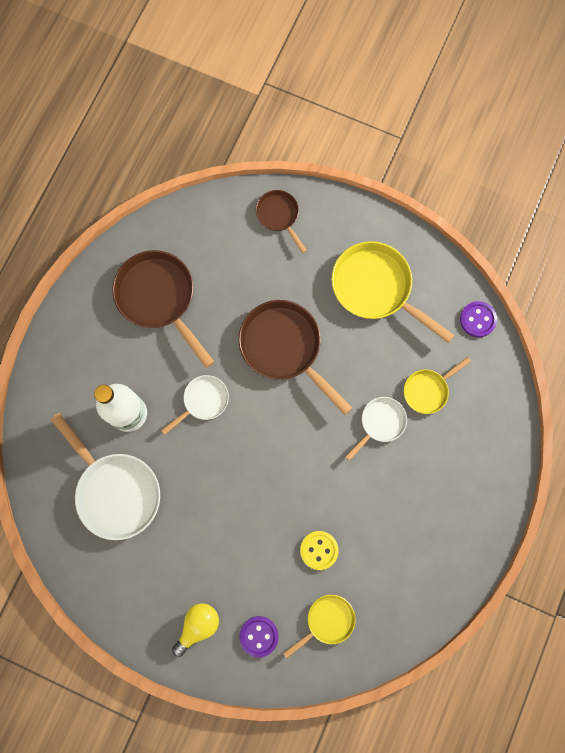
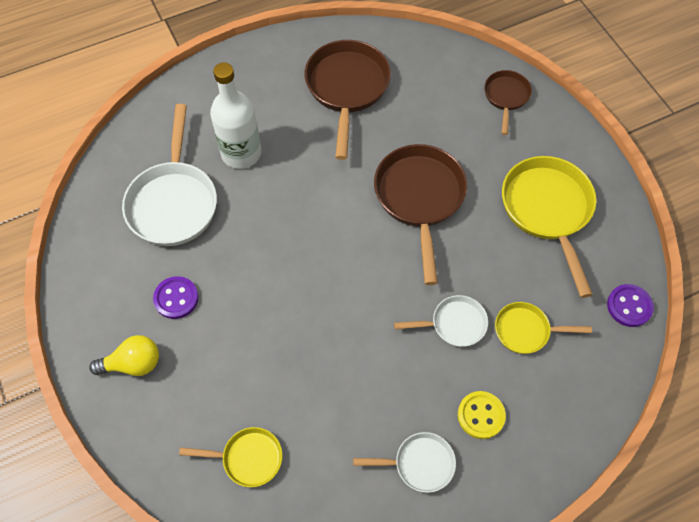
camera: 40 degrees right, 15 degrees down
white pan [161,375,229,435] -> white pan moved to [353,432,456,493]
purple button [239,616,278,658] -> purple button moved to [153,276,198,319]
yellow button [300,531,339,570] -> yellow button moved to [458,391,506,439]

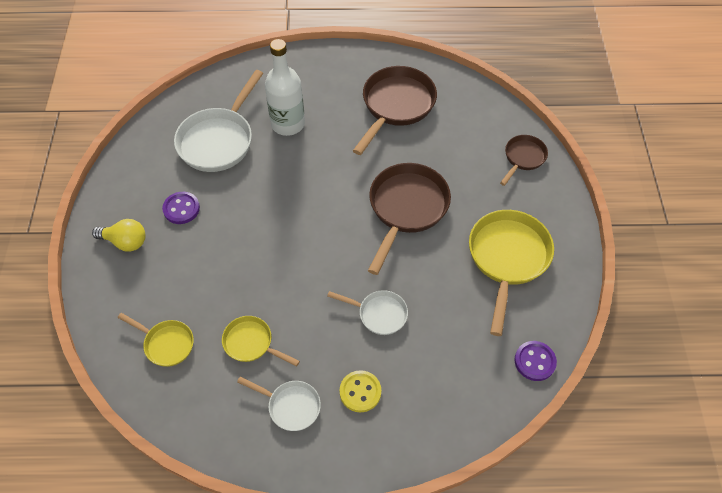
camera: 25 degrees right, 5 degrees down
yellow pan [495,302,592,354] -> yellow pan moved to [222,316,300,366]

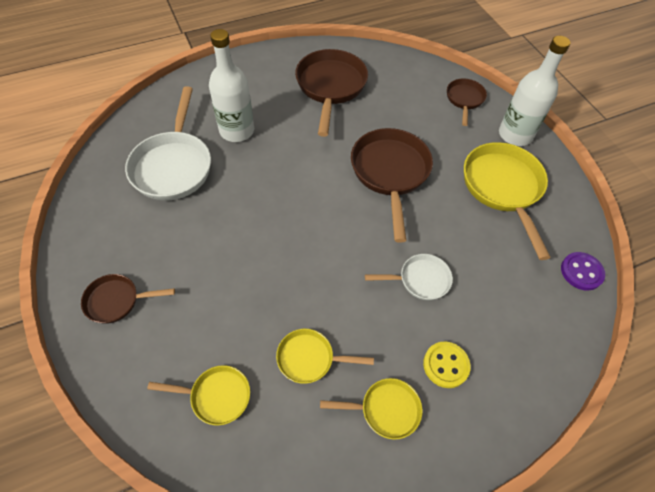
camera: 25 degrees left, 0 degrees up
yellow light bulb [92,219,146,252] -> brown pan [81,274,175,324]
purple button [162,192,200,224] -> none
white pan [237,377,321,431] -> yellow pan [320,378,422,439]
none -> white bottle [499,36,571,146]

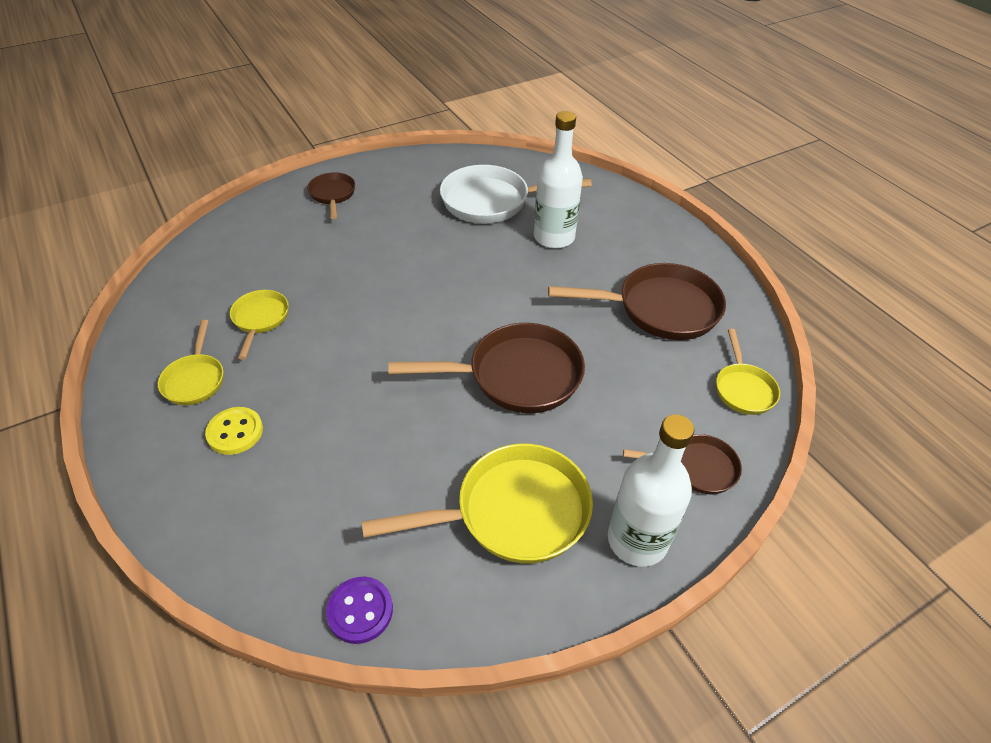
camera: 85 degrees right, 10 degrees down
yellow pan [147,365,250,425] -> yellow pan moved to [716,329,780,415]
white pan [365,254,453,300] -> none

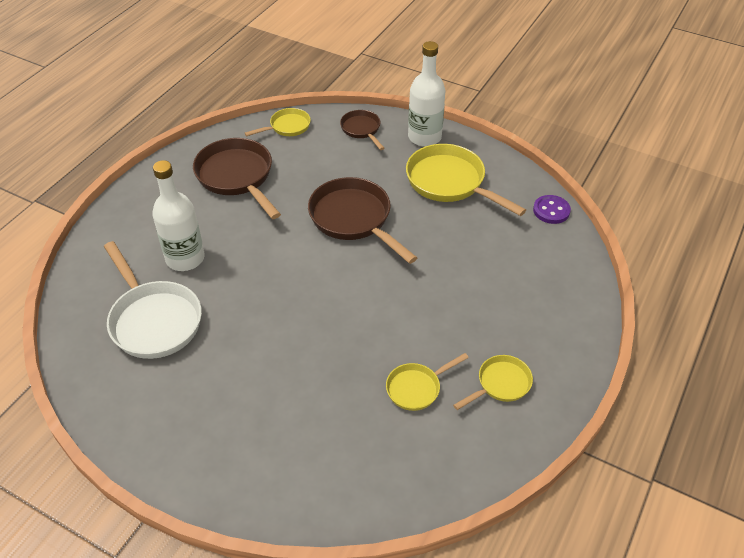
camera: 120 degrees left, 0 degrees up
yellow button [205,407,263,455] -> none
brown pan [307,172,355,219] -> none

